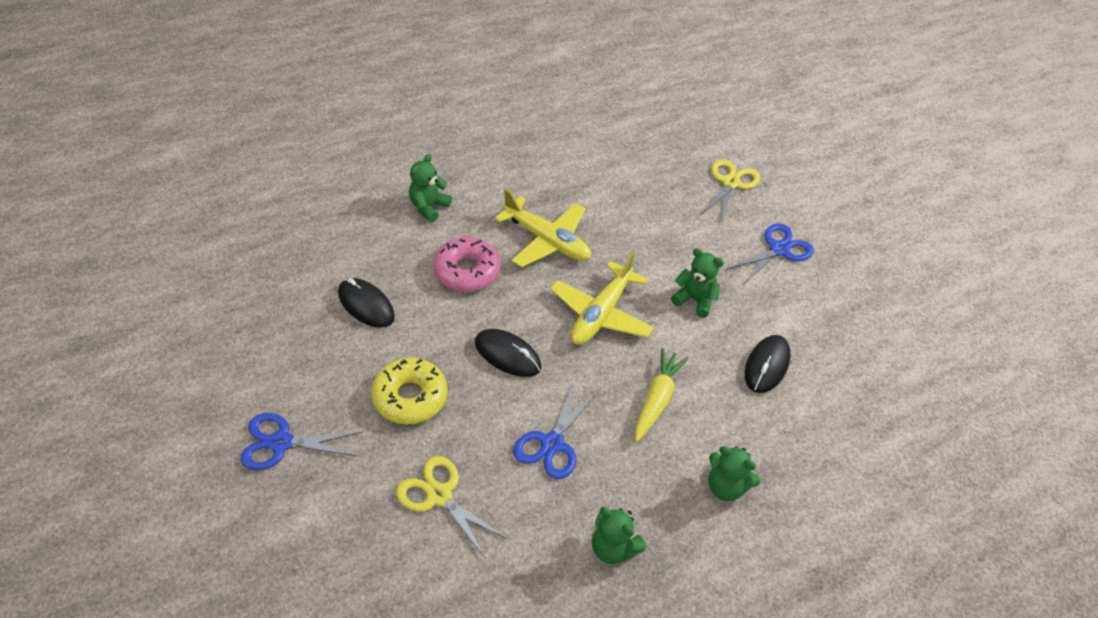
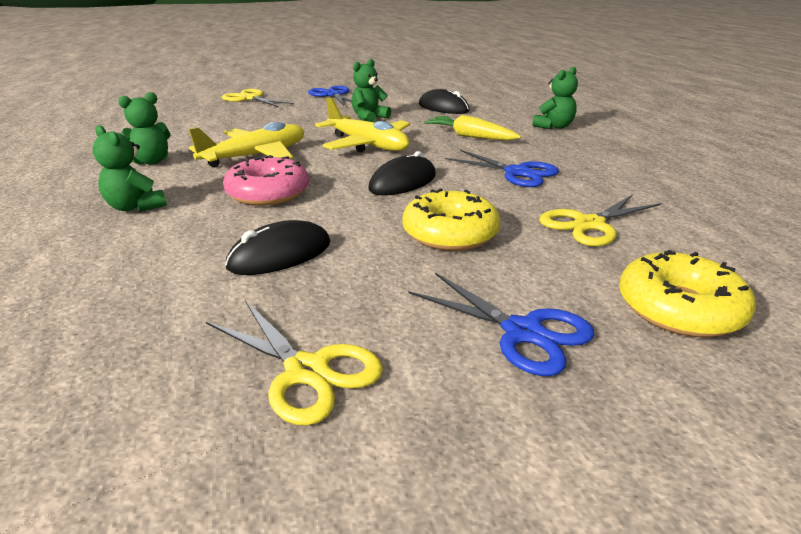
camera: 75 degrees left, 20 degrees down
blue scissors [240,413,363,470] -> blue scissors turned 60 degrees counterclockwise [408,273,595,376]
green teddy bear [592,507,646,564] -> green teddy bear moved to [118,92,171,165]
none -> yellow scissors [206,300,383,426]
none -> yellow donut [619,250,756,337]

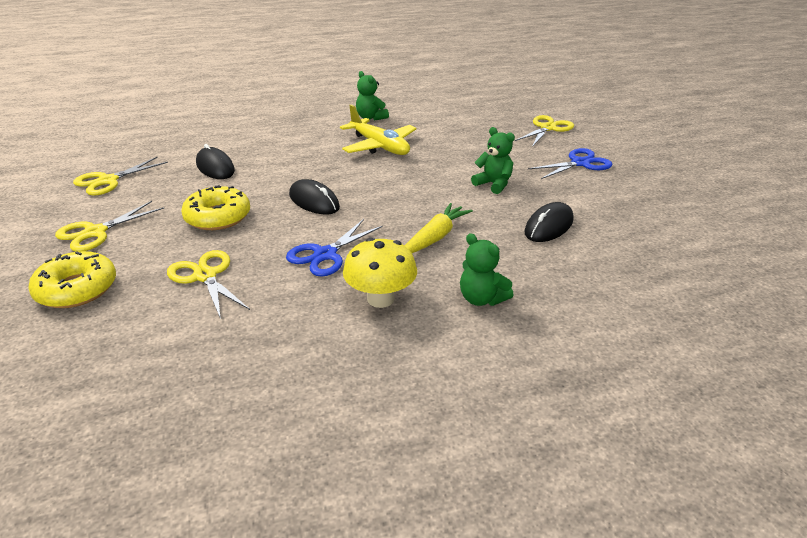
camera: 90 degrees right, 5 degrees up
green teddy bear [92,125,167,212] -> none
pink donut [223,155,309,206] -> none
yellow plane [315,97,410,152] -> none
blue scissors [408,273,595,376] -> yellow scissors [55,201,164,252]
none -> yellow mushroom [343,238,417,308]

